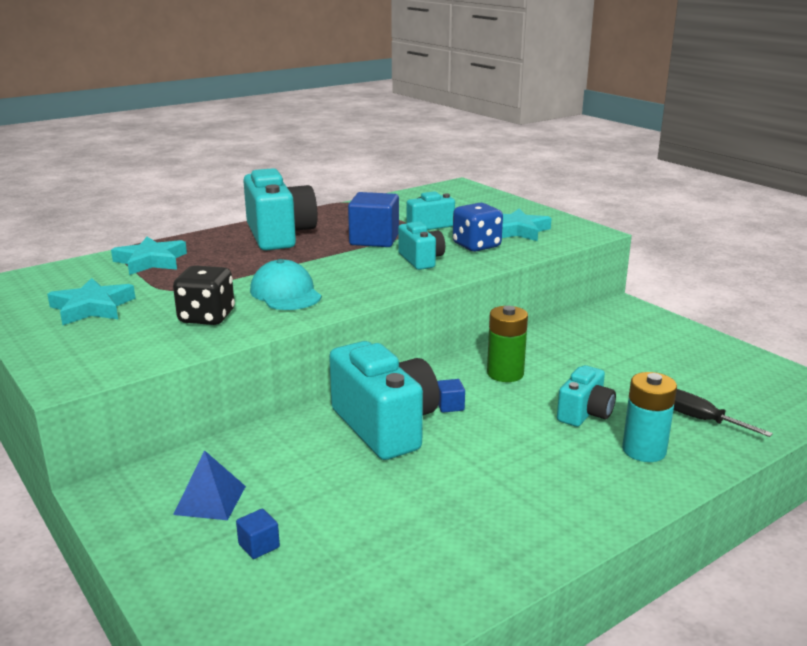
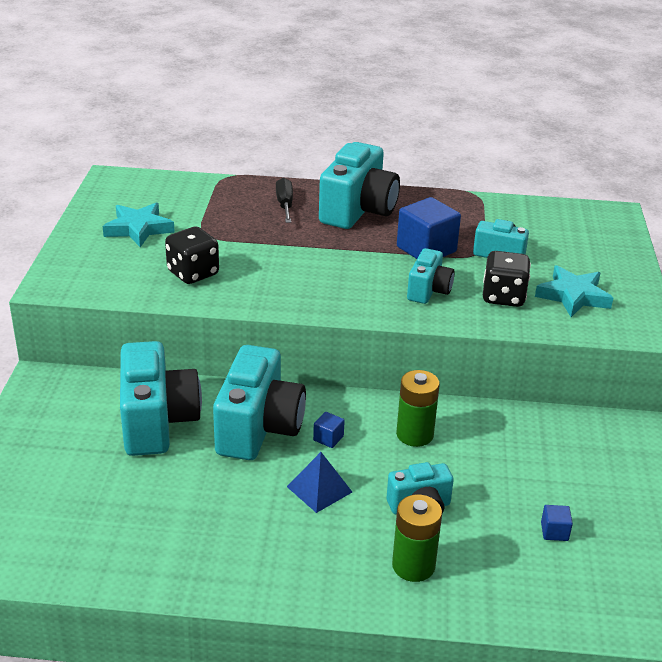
camera: 40 degrees right, 10 degrees up
turquoise star [111,237,187,275] -> none
blue pyramid [173,450,246,520] -> blue pyramid moved to [287,452,352,513]
blue cube [236,509,280,559] -> blue cube moved to [541,505,573,541]
turquoise cap [250,259,322,310] -> none
blue dice [453,203,503,252] -> black dice [483,251,531,307]
turquoise battery [622,372,677,462] -> green battery [392,494,442,582]
black screwdriver [674,389,773,437] -> black screwdriver moved to [276,178,293,223]
none -> turquoise camera [120,341,202,456]

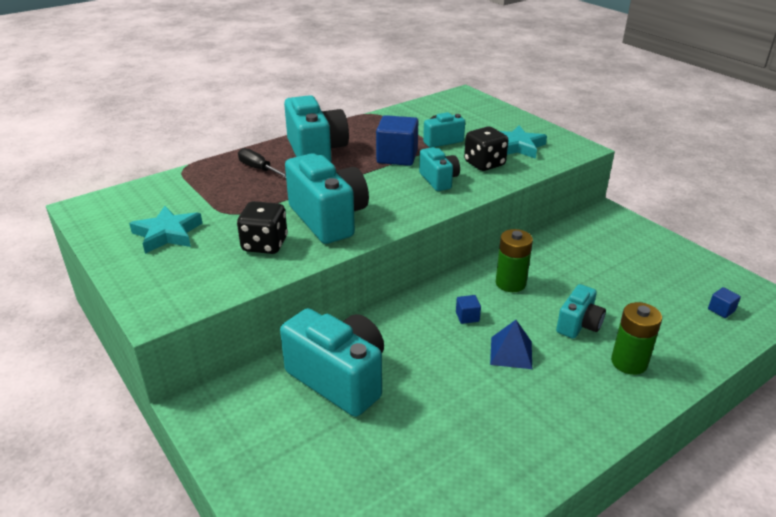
camera: 40 degrees left, 0 degrees up
turquoise camera [213,345,306,460] -> turquoise camera moved to [285,153,369,244]
blue cube [541,505,573,541] -> blue cube moved to [708,287,741,318]

